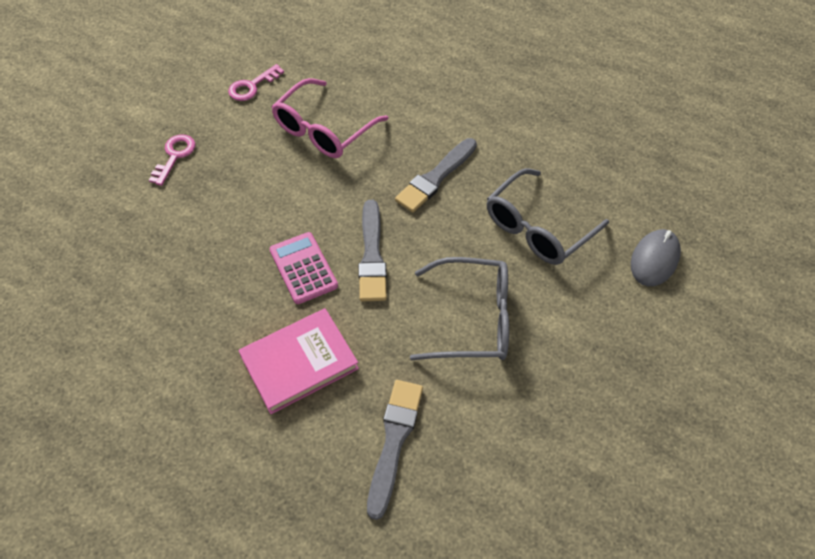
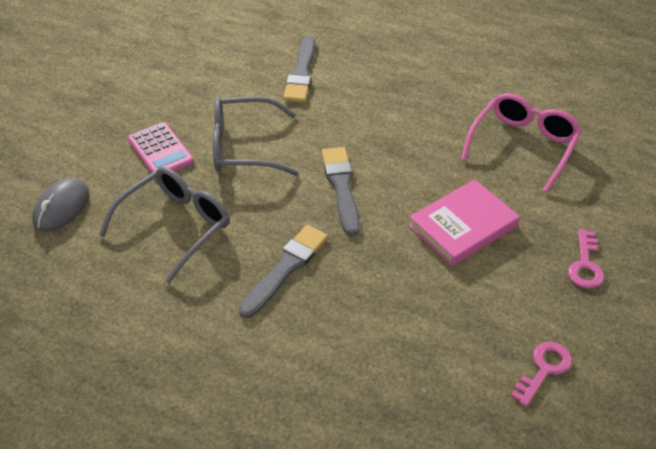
camera: 175 degrees right, 10 degrees down
pink book [238,308,359,414] -> pink book moved to [408,179,520,266]
pink calculator [270,232,338,304] -> pink calculator moved to [128,122,194,173]
pink glasses [272,78,388,158] -> pink glasses moved to [461,93,582,193]

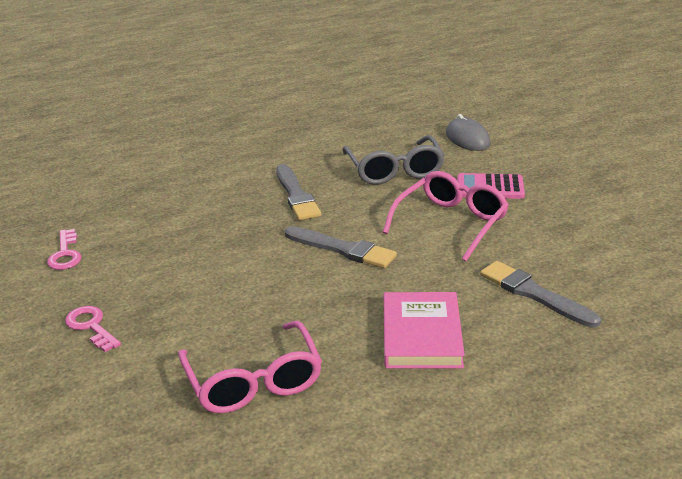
camera: 130 degrees right, 15 degrees down
grey glasses [213,96,299,176] -> pink glasses [383,171,509,261]
pink book [408,179,520,266] -> pink book moved to [384,292,465,368]

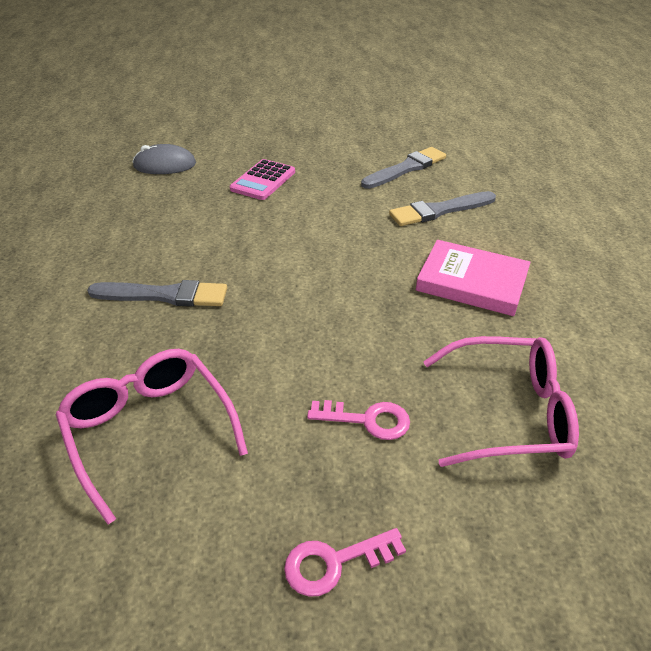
camera: 70 degrees left, 10 degrees up
pink key [47,229,81,270] -> pink key moved to [307,400,410,440]
grey brush [285,226,397,268] -> grey brush moved to [361,147,446,189]
grey glasses [343,135,445,185] -> none
pink glasses [383,171,509,261] -> pink glasses moved to [56,349,248,524]

